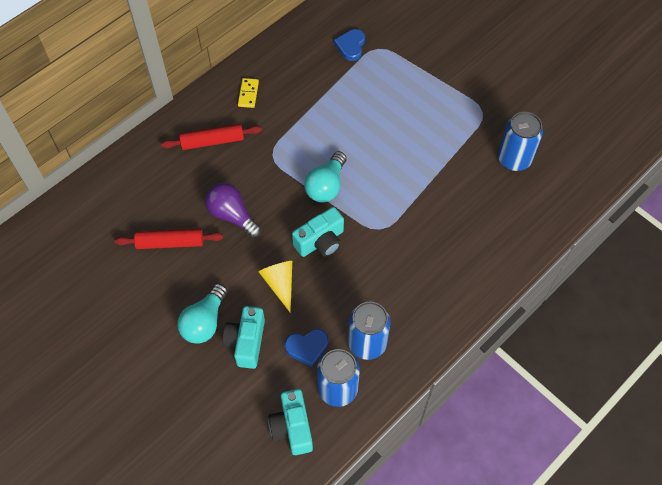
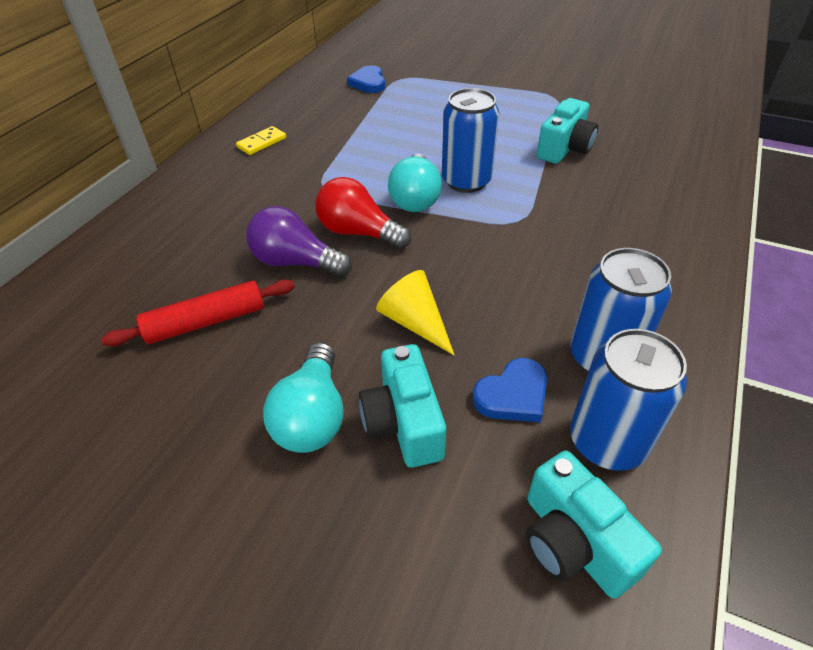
camera: 20 degrees left, 15 degrees down
red rolling pin [161,124,262,150] -> none
yellow domino [238,78,259,108] -> yellow domino turned 60 degrees clockwise [236,126,286,155]
turquoise camera [292,207,344,257] -> turquoise camera moved to [537,98,598,164]
blue can [498,112,543,171] -> blue can moved to [442,88,499,193]
none -> red light bulb [315,177,411,249]

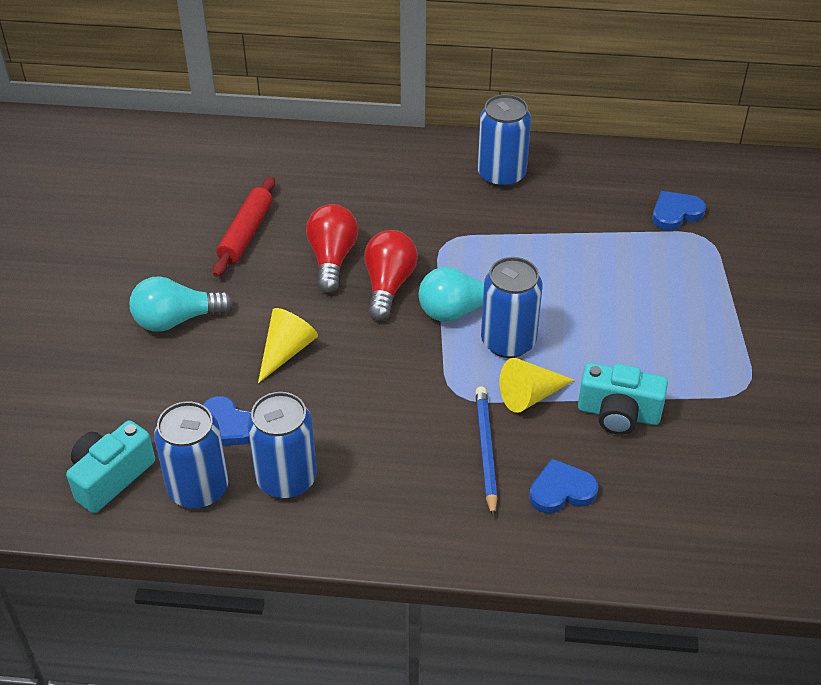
camera: 70 degrees right, 0 degrees up
red rolling pin [101,279,295,347] -> red rolling pin turned 60 degrees clockwise [213,176,275,277]
yellow domino [236,126,286,155] -> blue can [478,94,531,187]
purple light bulb [246,206,352,277] -> red light bulb [306,204,358,293]
turquoise camera [359,344,446,468] -> none
none -> blue pencil [475,386,498,518]
none -> yellow cone [500,358,575,413]
none -> blue heart [529,459,599,513]

